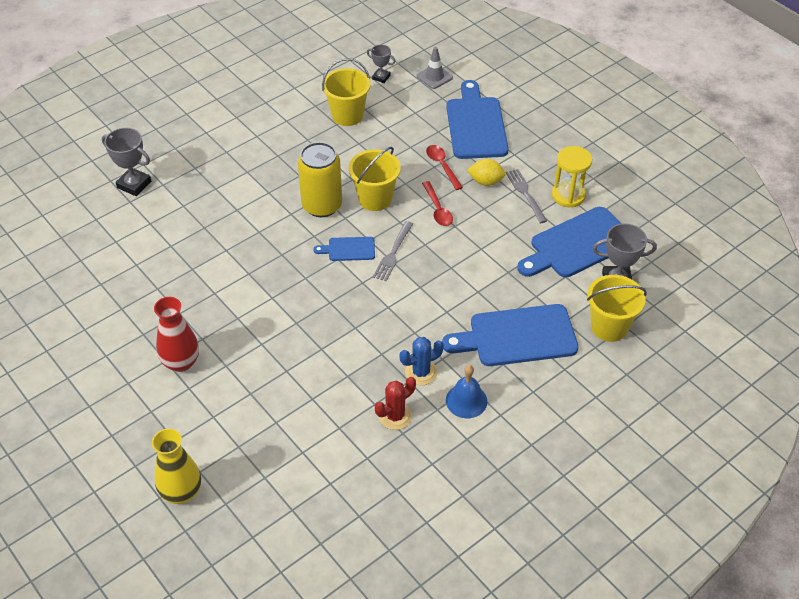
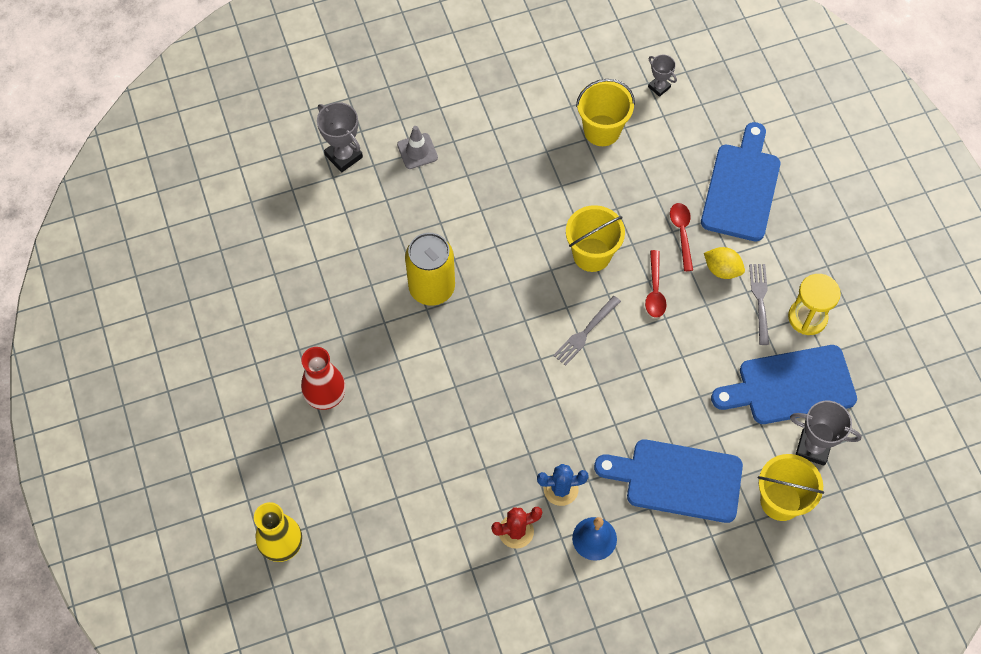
camera: 20 degrees right, 15 degrees up
yellow can [298,142,342,217] -> yellow can moved to [405,233,455,306]
blue cutting board [313,237,375,261] -> none
grey traffic cone [417,47,453,89] -> grey traffic cone moved to [397,126,438,169]

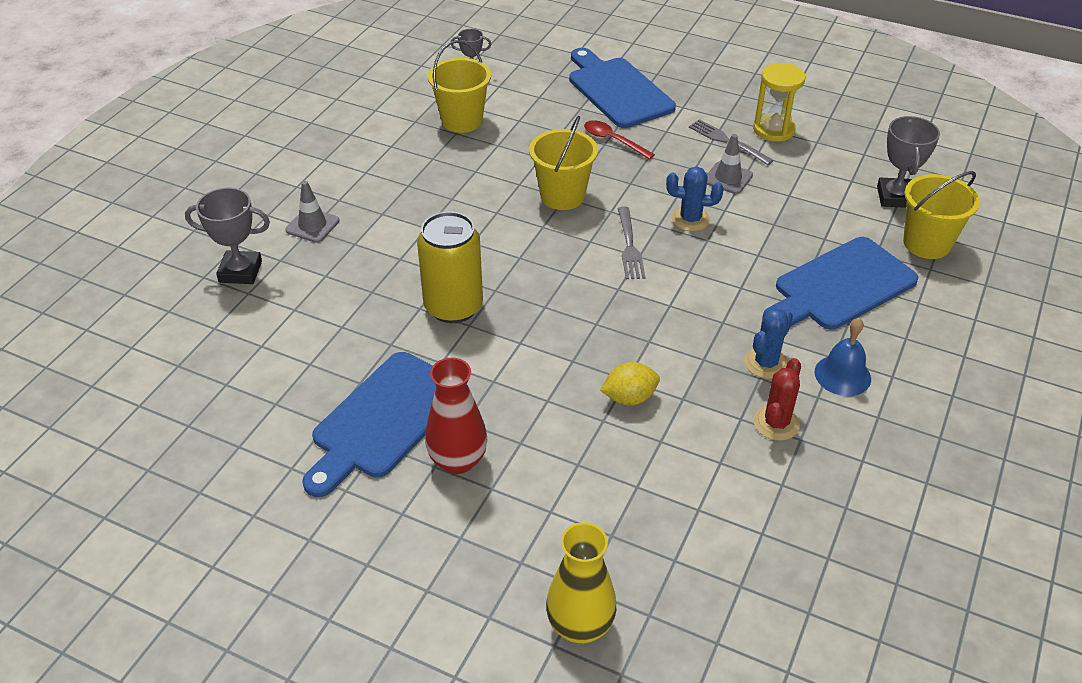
camera: 45 degrees left, 20 degrees down
red spoon [645,250,667,318] -> none
yellow lemon [704,247,745,279] -> yellow lemon moved to [600,362,660,406]
blue cutting board [711,345,857,424] -> blue cutting board moved to [302,352,437,497]
grey trophy [790,401,862,466] -> grey trophy turned 60 degrees counterclockwise [877,116,940,208]
none -> blue cactus [666,167,724,231]
none -> grey traffic cone [707,134,753,194]

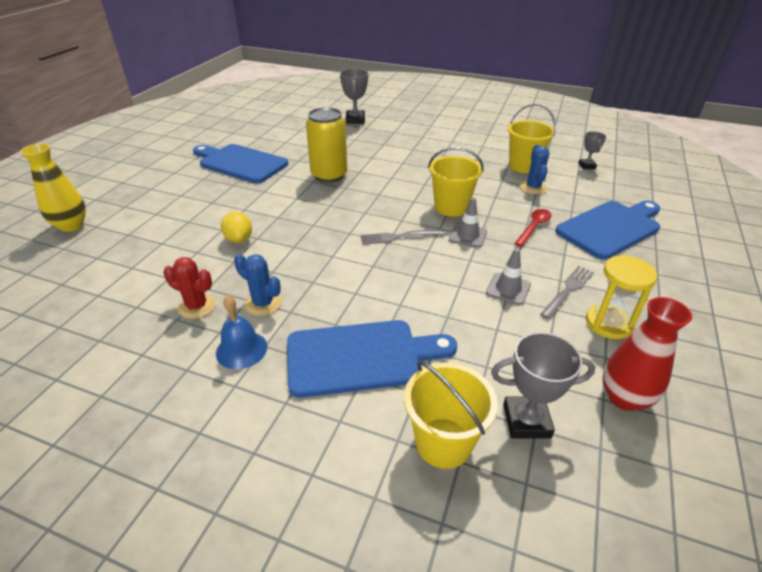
camera: 85 degrees right, 5 degrees down
grey traffic cone [285,181,340,243] -> grey traffic cone moved to [449,197,487,248]
red vase [425,358,487,474] -> red vase moved to [602,297,692,411]
blue cactus [666,167,724,231] -> blue cactus moved to [520,144,549,194]
blue cutting board [762,237,918,330] -> blue cutting board turned 120 degrees clockwise [287,320,457,398]

